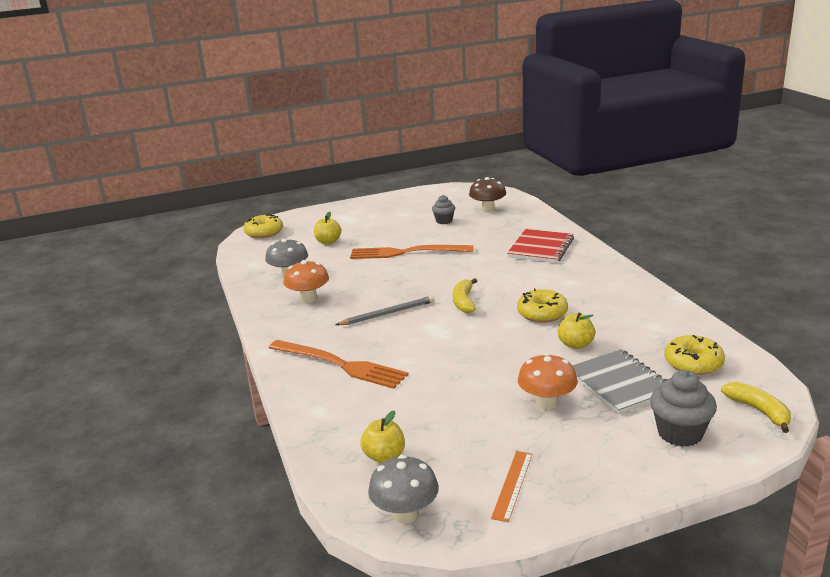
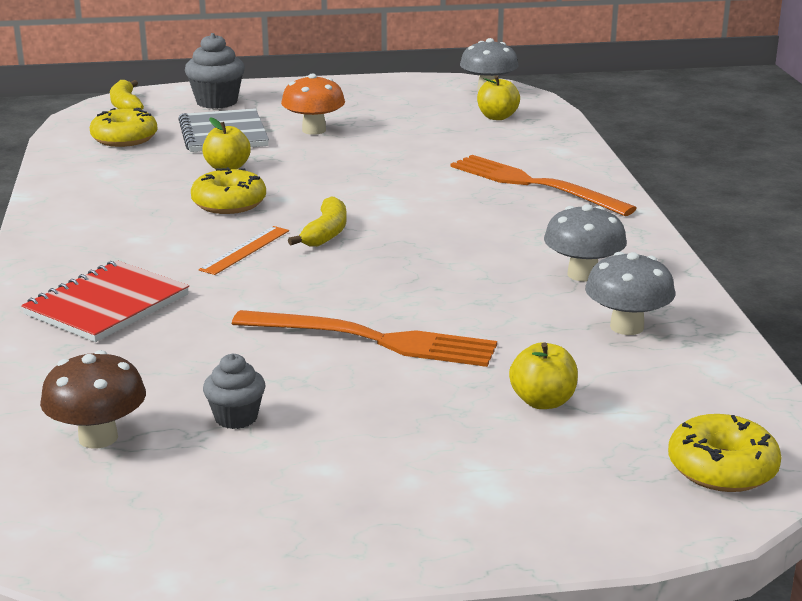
camera: 170 degrees left, 0 degrees up
orange mushroom [283,260,329,303] -> grey mushroom [544,204,627,282]
grey pencil [335,296,434,325] -> none
orange ruler [491,451,532,522] -> orange ruler moved to [199,226,289,275]

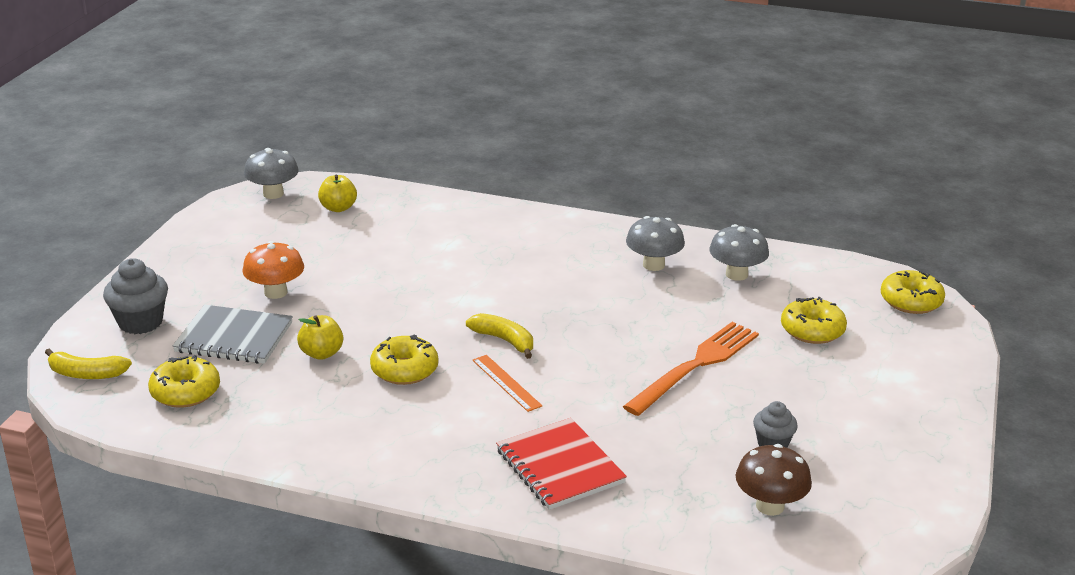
camera: 65 degrees left, 5 degrees up
orange fork [450,155,637,216] -> none
yellow apple [509,342,578,409] -> yellow donut [781,297,847,344]

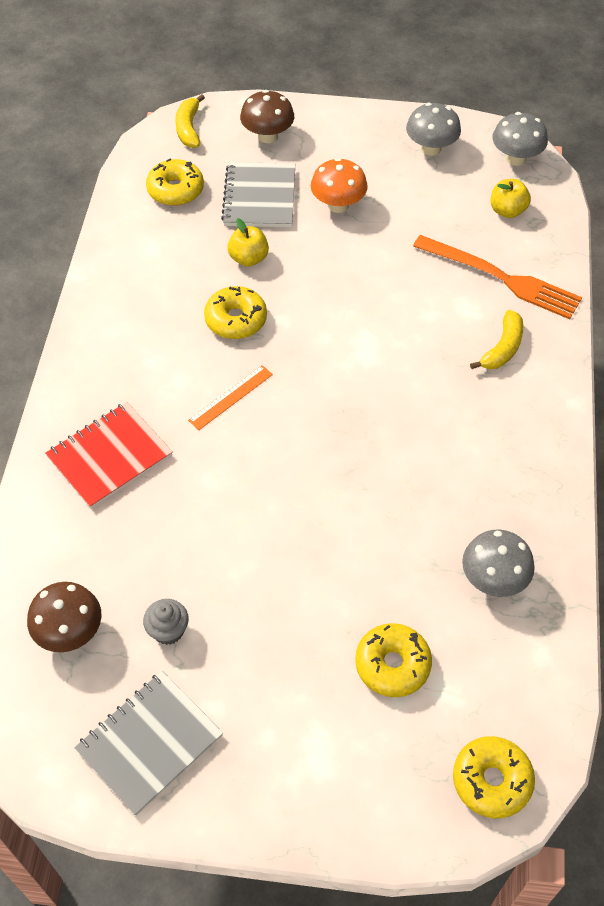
camera: 80 degrees right, 25 degrees up
grey cupcake [103,258,168,334] -> brown mushroom [240,90,294,143]
yellow banana [466,313,533,359] -> yellow banana moved to [470,310,523,369]
orange fork [623,322,759,416] -> orange fork moved to [413,235,582,319]
grey mushroom [626,216,685,271] -> grey mushroom moved to [406,103,461,156]
none -> grey notebook [74,671,223,816]

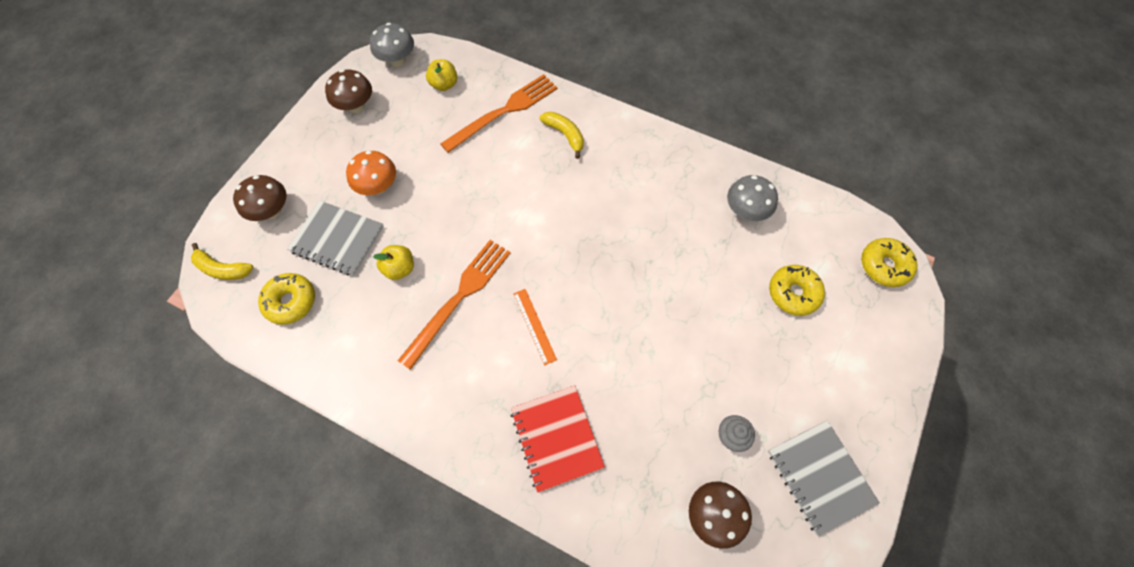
camera: 70 degrees left, 10 degrees up
yellow donut [204,286,267,339] -> orange fork [398,240,511,370]
grey mushroom [406,103,461,156] -> brown mushroom [325,69,372,113]

